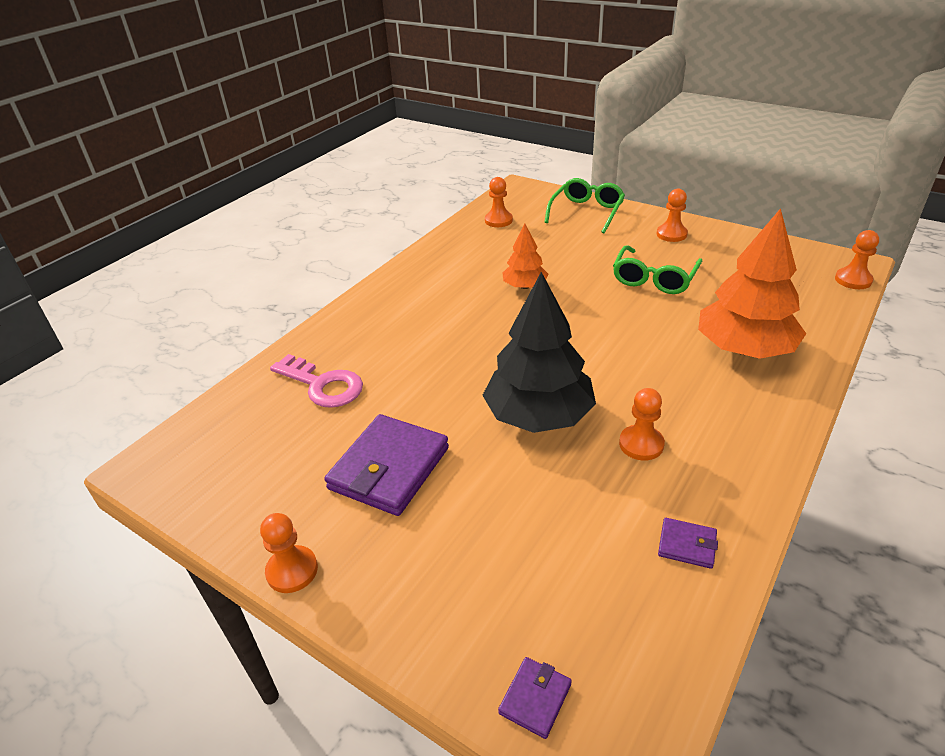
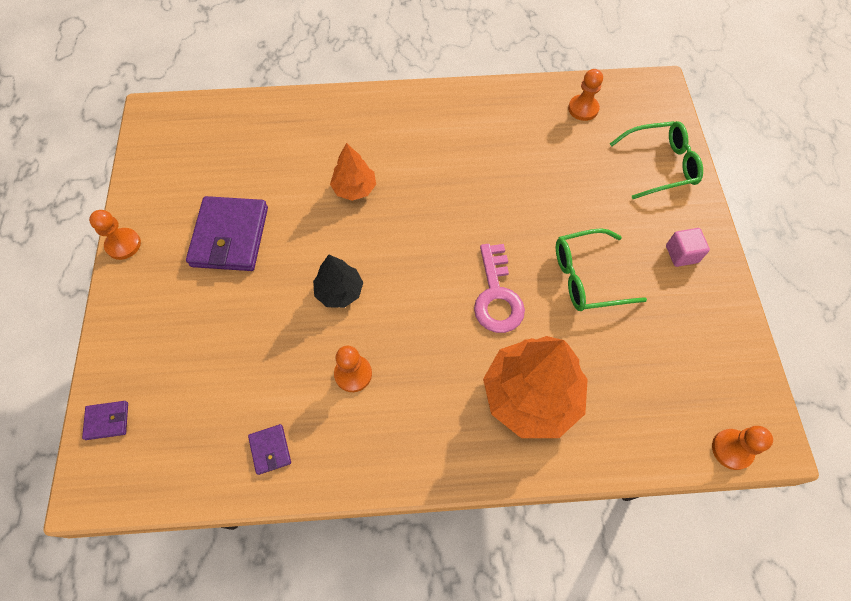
camera: 50 degrees right, 25 degrees up
pink key [270,354,363,408] -> pink key moved to [474,244,525,333]
purple wallet [324,414,449,516] -> purple wallet turned 75 degrees counterclockwise [186,196,268,271]
black tree [482,272,596,433] -> black tree [313,255,363,308], size x0.53
orange tree [502,224,548,289] -> orange tree moved to [330,143,376,201]
orange pawn [657,189,688,242] -> pink cube [666,228,710,267]

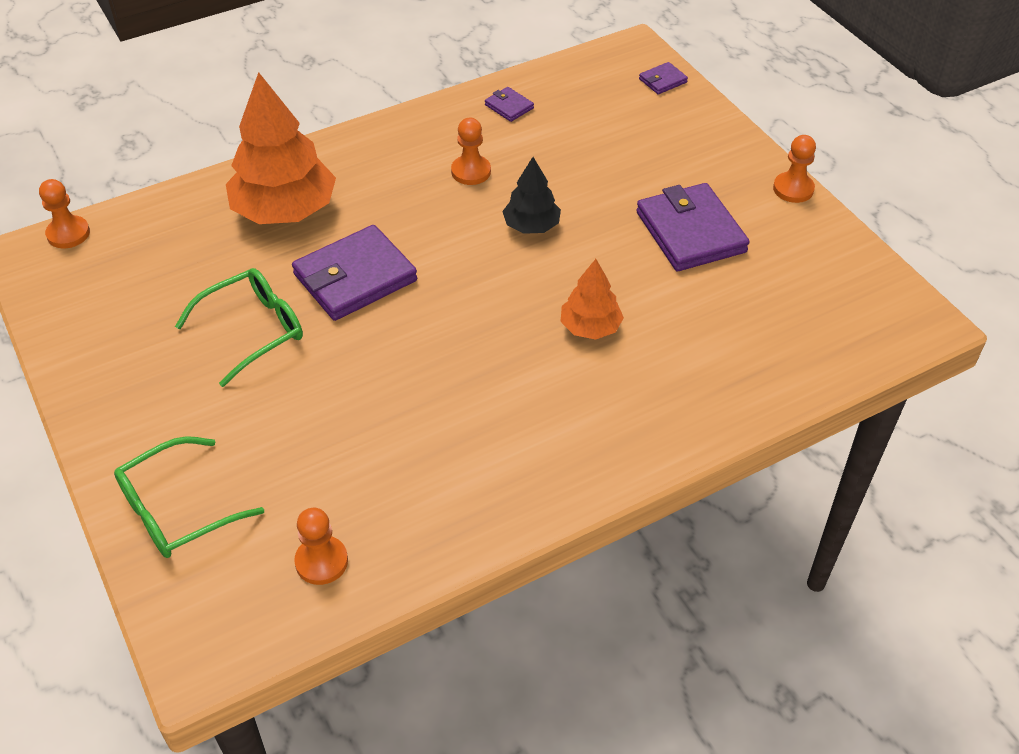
camera: 155 degrees right, 15 degrees down
pink key [474,244,525,333] -> purple wallet [292,225,417,321]
pink cube [666,228,710,267] -> none

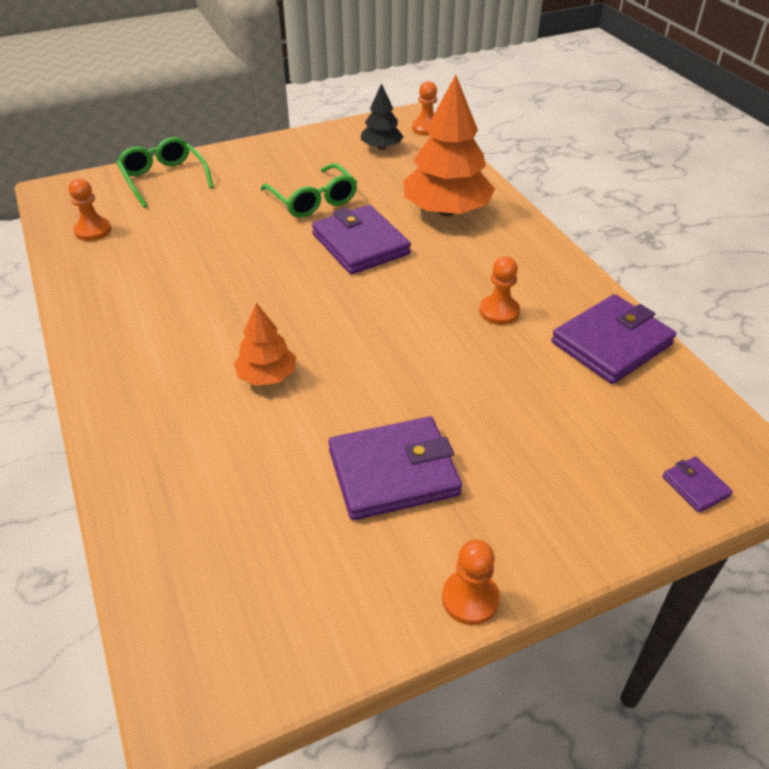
camera: 95 degrees right, 5 degrees down
purple wallet [485,87,534,122] -> purple wallet [551,294,676,384], size x2.20
black tree [502,157,561,234] -> black tree moved to [361,83,403,150]

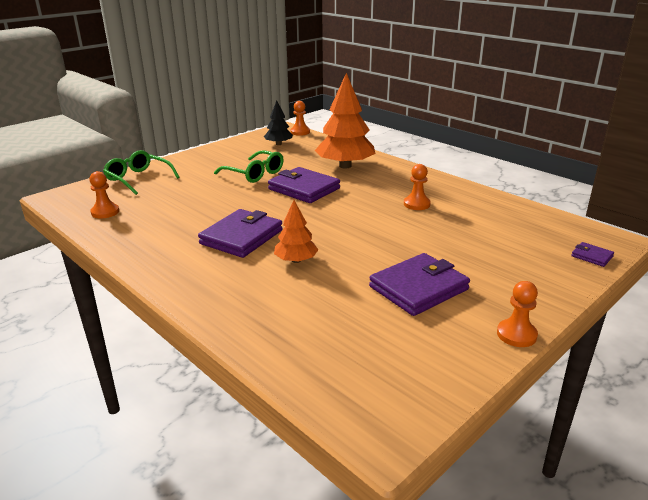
camera: 20 degrees left, 15 degrees down
purple wallet [551,294,676,384] -> purple wallet moved to [198,209,283,258]

